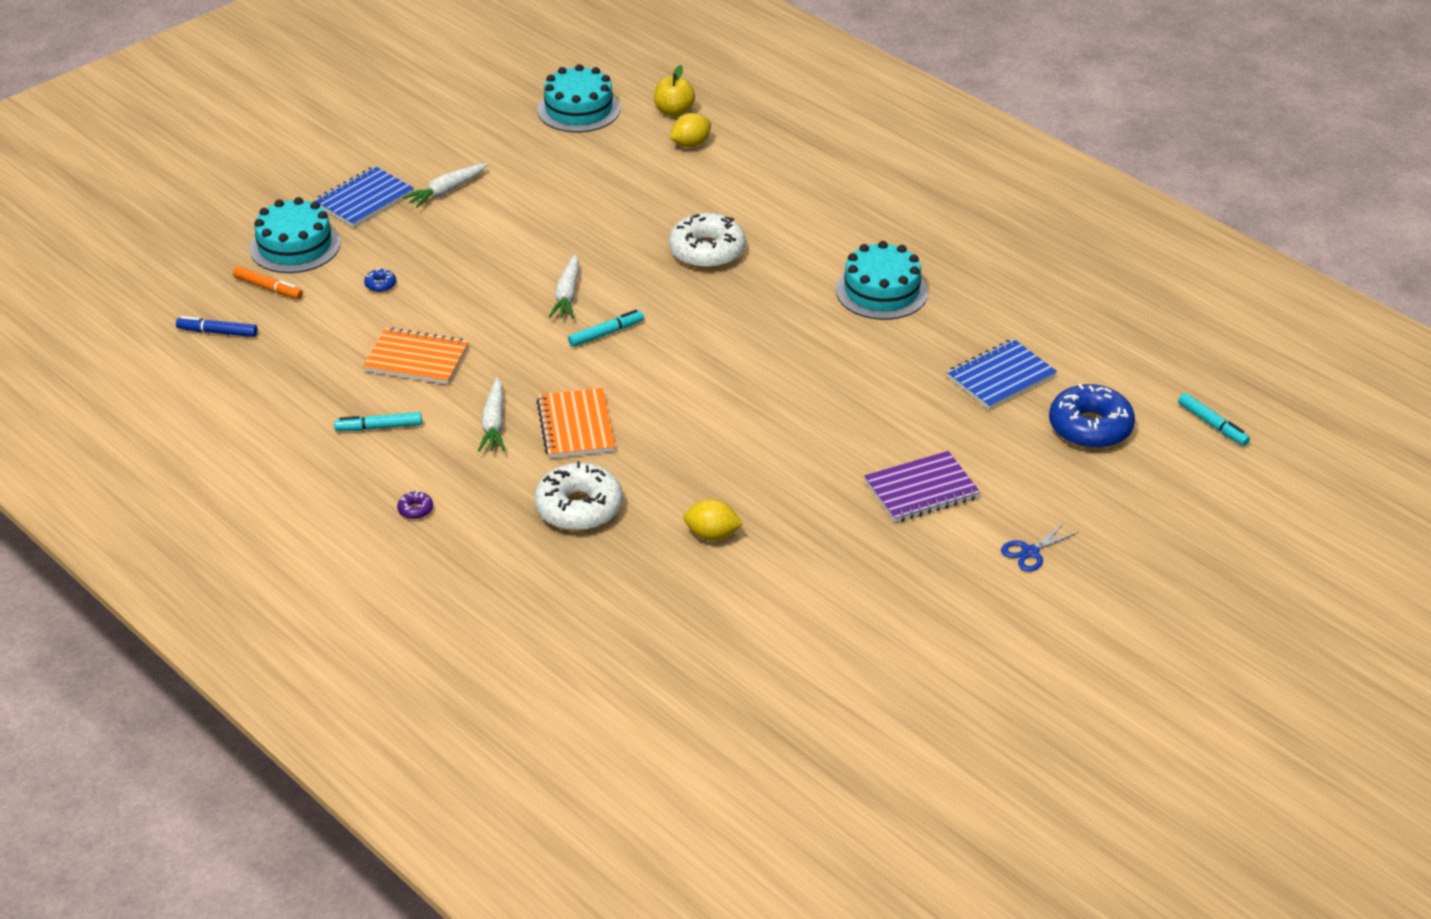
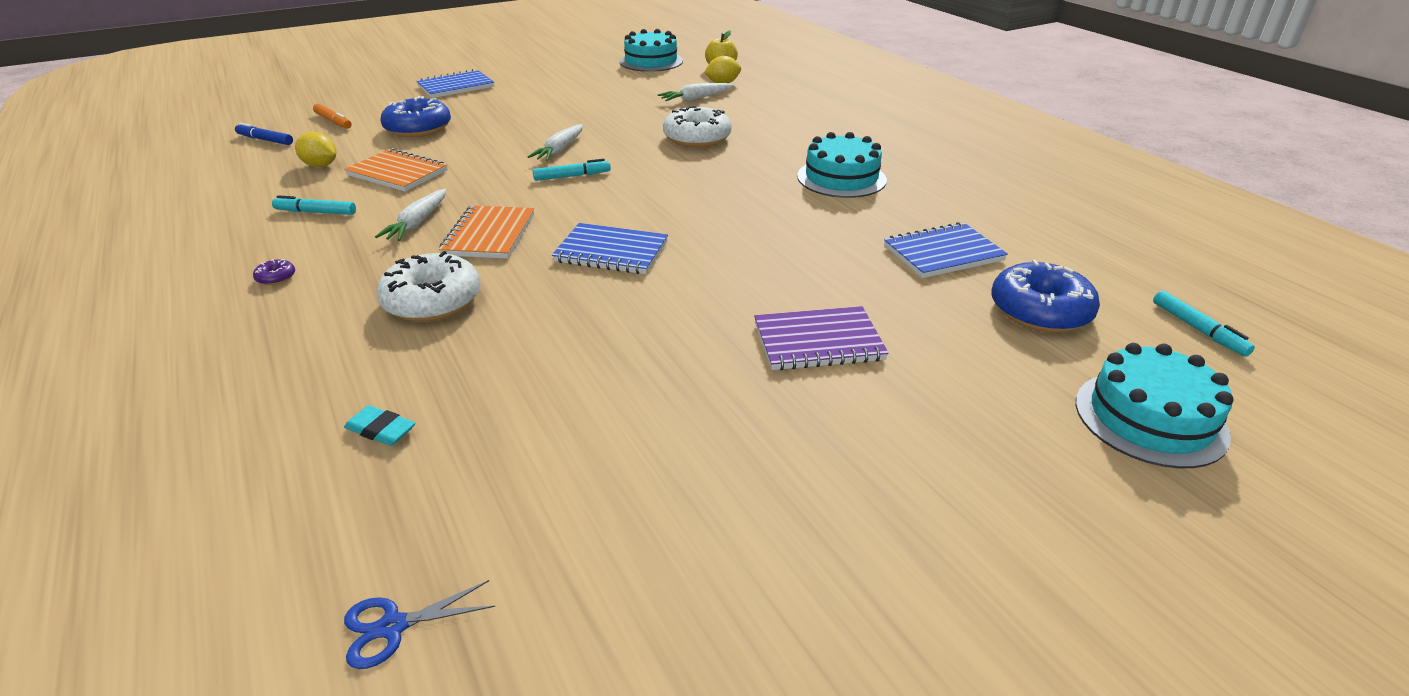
camera: 15 degrees right, 5 degrees down
turquoise cake [249,197,340,273] -> turquoise cake moved to [1076,343,1233,468]
blue donut [364,268,396,292] -> blue donut [381,96,451,137], size x2.47
white carrot [403,163,488,208] -> white carrot moved to [658,83,734,101]
yellow lemon [683,499,743,541] -> yellow lemon moved to [295,132,337,167]
blue scissors [1001,523,1077,572] -> blue scissors moved to [344,580,495,669]
none -> turquoise eraser [344,405,415,446]
none -> blue notebook [552,223,668,274]

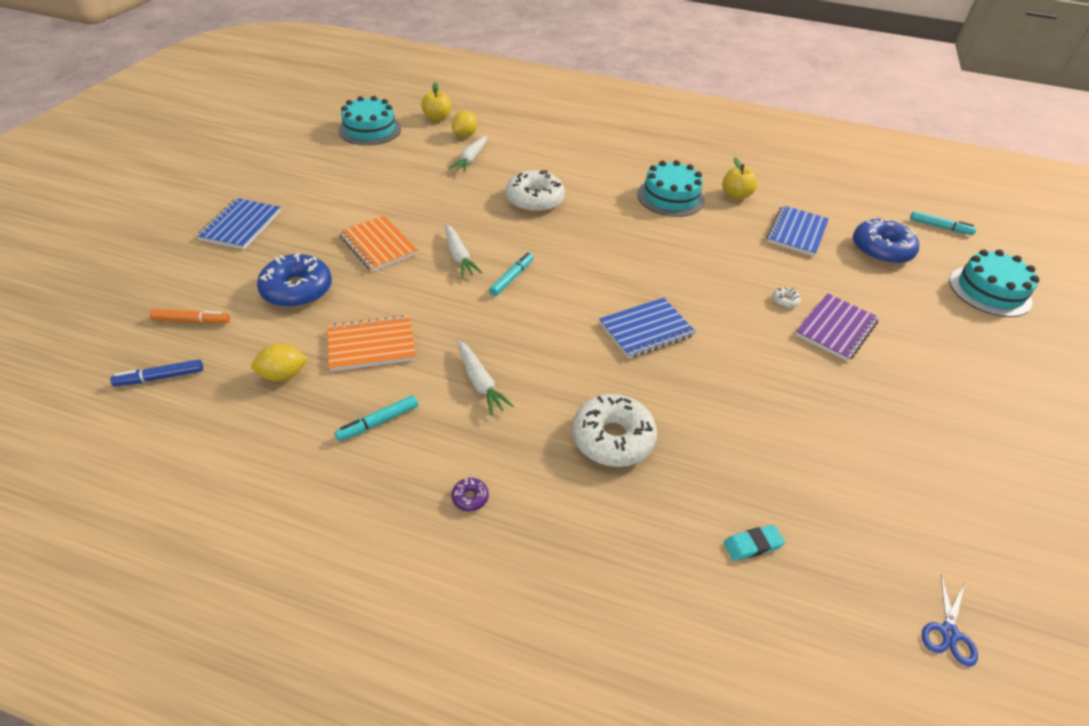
camera: 45 degrees left, 10 degrees up
orange notebook [439,205,534,259] -> orange notebook moved to [339,216,418,272]
none -> yellow apple [722,157,757,200]
none -> white donut [772,287,801,308]

